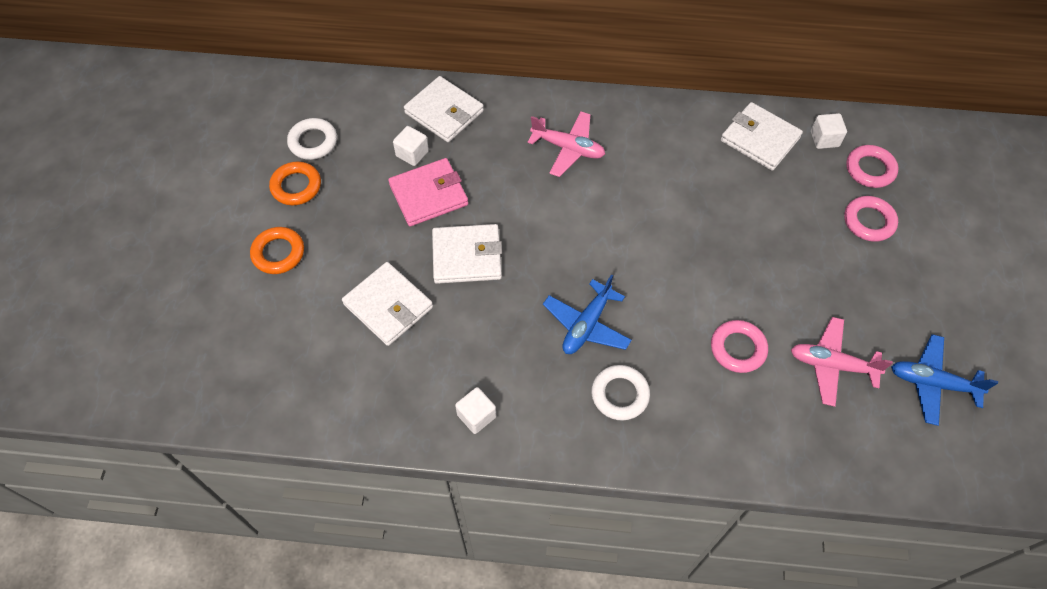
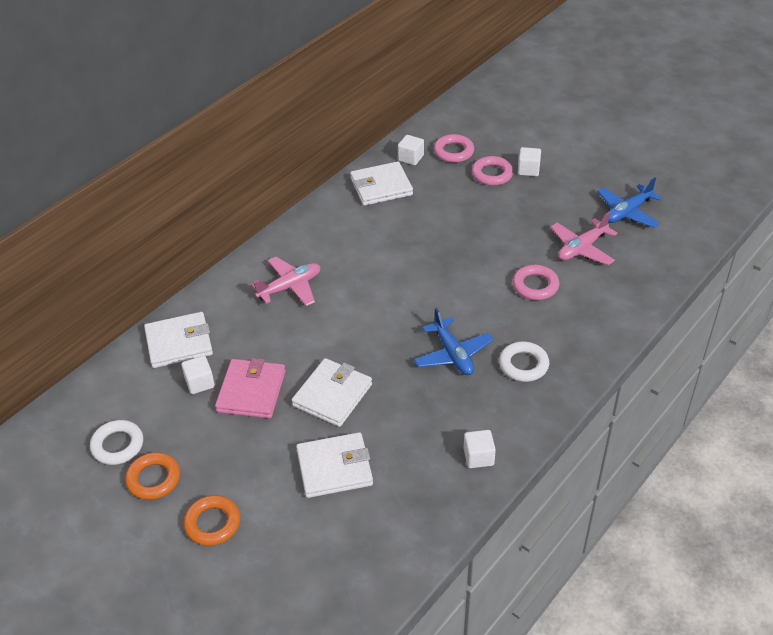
camera: 55 degrees left, 15 degrees down
none -> white cube [518,147,541,176]

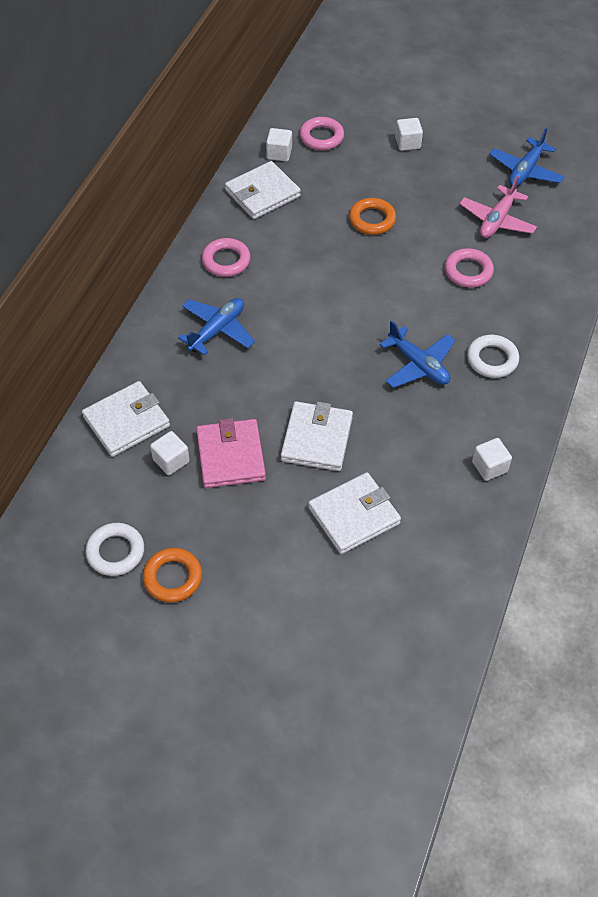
camera: 20 degrees left, 10 degrees up
orange ring [184,495,240,546] -> orange ring moved to [349,198,396,235]
pink plane [251,257,320,306] -> blue plane [178,298,255,356]
pink ring [472,156,513,186] -> pink ring moved to [202,238,251,277]

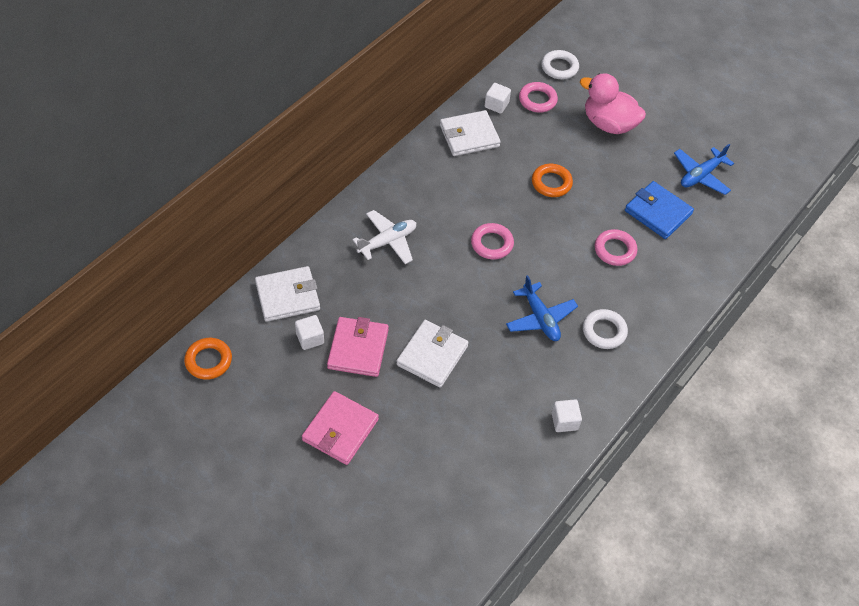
camera: 15 degrees right, 0 degrees up
white ring [85,523,144,576] -> white ring moved to [541,50,579,79]
orange ring [143,548,202,602] -> orange ring moved to [184,338,232,380]
blue plane [178,298,255,356] -> white plane [352,210,416,264]
pink ring [202,238,251,277] -> pink ring moved to [471,223,514,259]
white wallet [308,472,401,554] -> none
white cube [395,118,423,151] -> pink duck [580,73,646,134]
pink plane [459,176,537,238] -> blue wallet [625,181,694,239]
none -> pink wallet [302,391,379,465]

